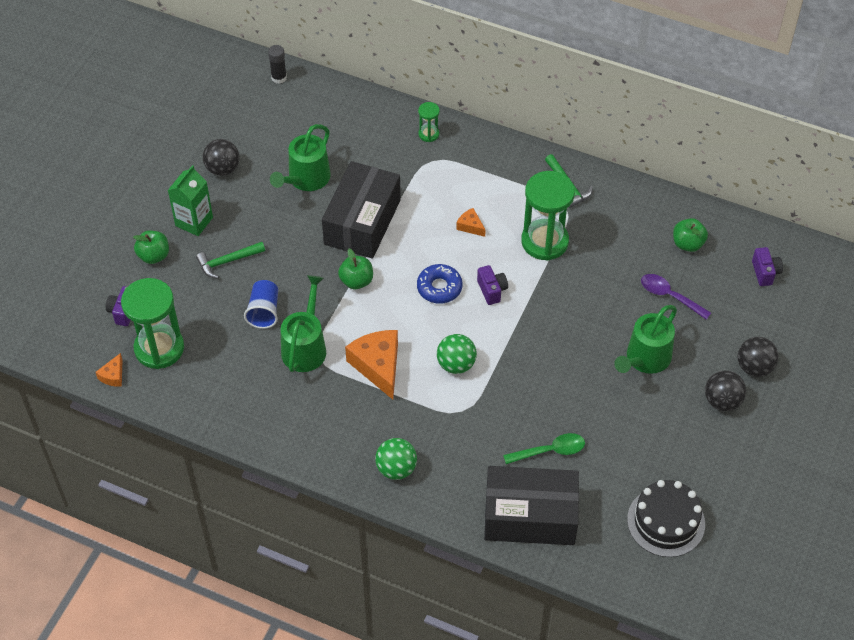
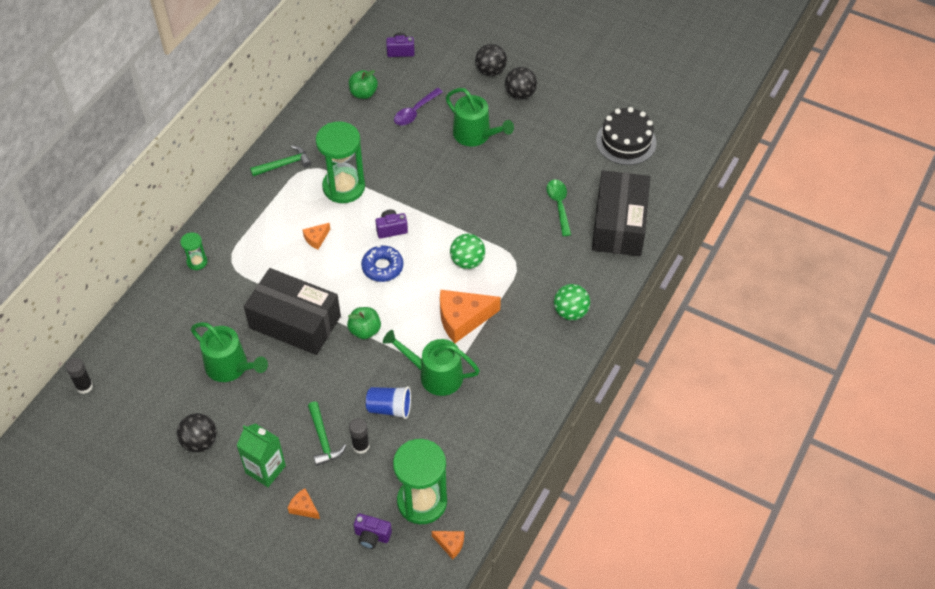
camera: 85 degrees left, 0 degrees up
green apple [133,231,169,264] -> orange cheese [288,488,320,519]
none -> black glue stick [349,418,370,454]

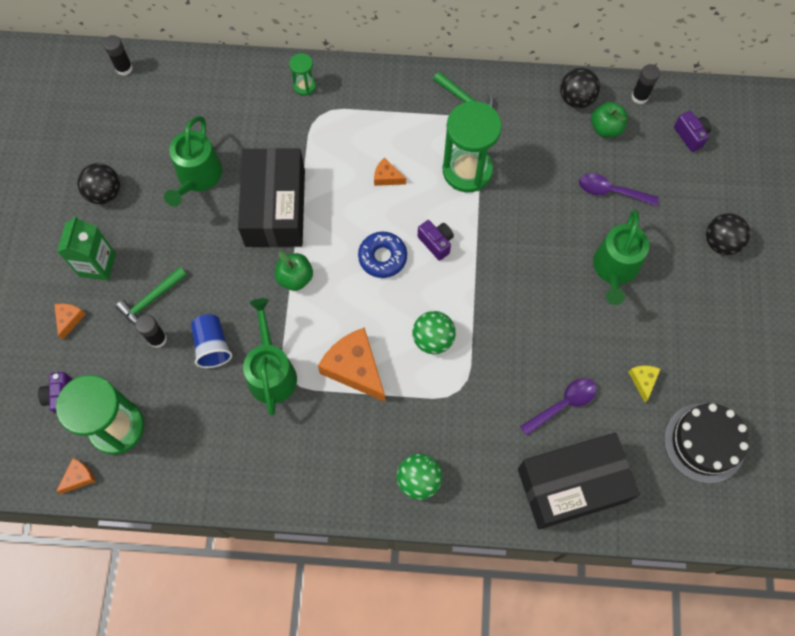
camera: 65 degrees right, 15 degrees up
orange cheese [432,531,464,559] -> orange cheese turned 135 degrees counterclockwise [56,458,96,494]
black ball [505,67,537,100] -> black ball moved to [560,68,600,108]
green spoon [547,180,571,236] -> purple spoon [520,378,597,436]
none -> yellow cheese [628,366,660,402]
none -> black glue stick [631,64,660,104]

